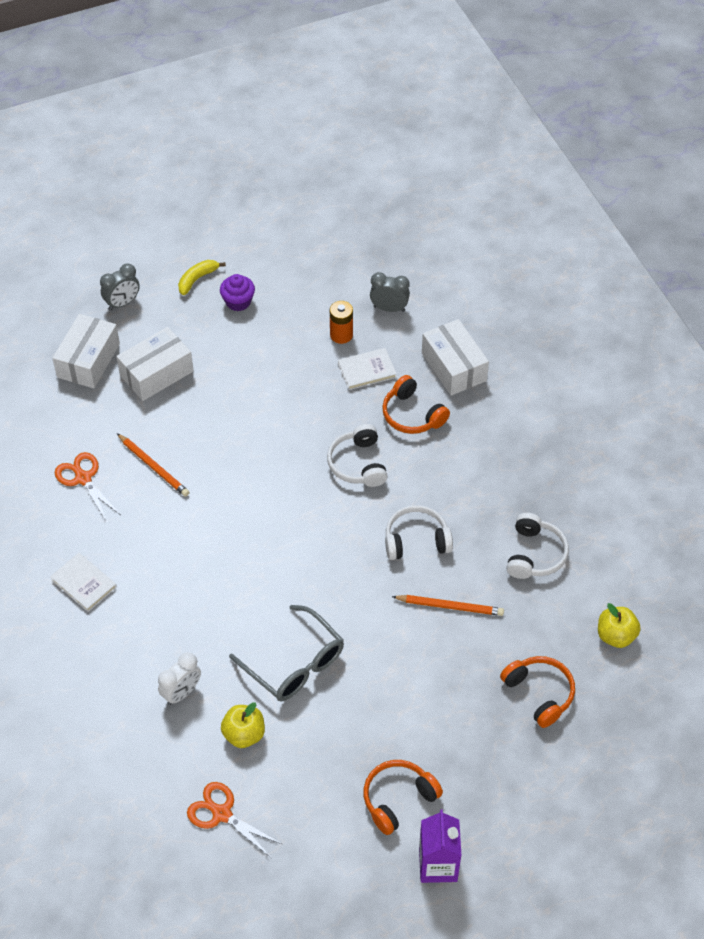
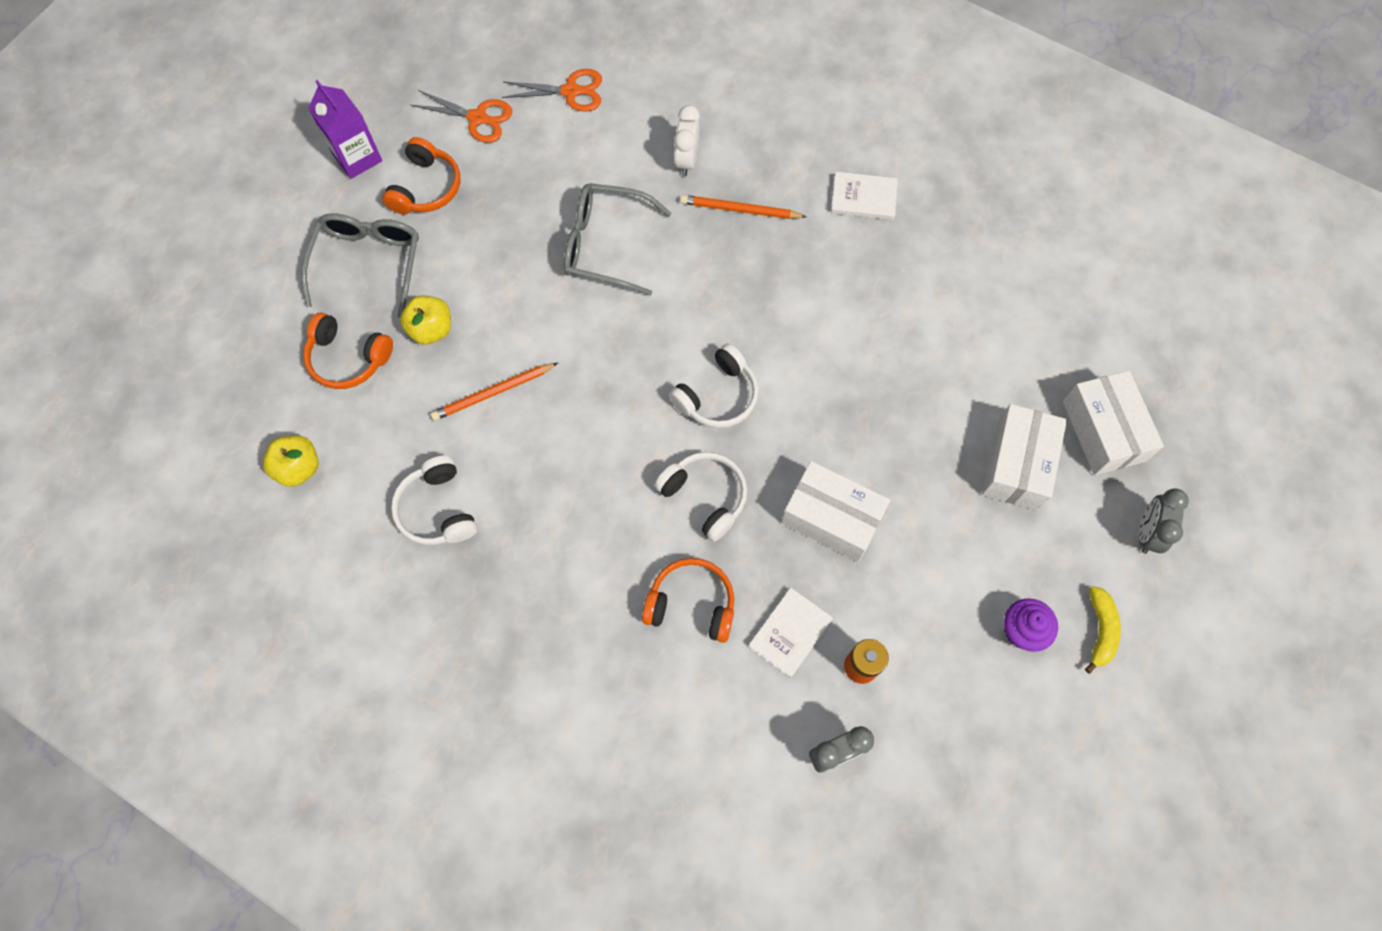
camera: 145 degrees right, 15 degrees up
orange scissors [54,452,121,522] -> orange scissors moved to [411,90,512,143]
orange pencil [117,433,189,497] -> orange pencil moved to [680,195,807,219]
yellow apple [221,702,265,748] -> yellow apple moved to [400,296,451,345]
white headphones [385,505,453,560] -> white headphones moved to [669,344,758,428]
white box [422,319,489,396] -> white box moved to [781,461,890,562]
none -> grey glasses [301,213,419,318]

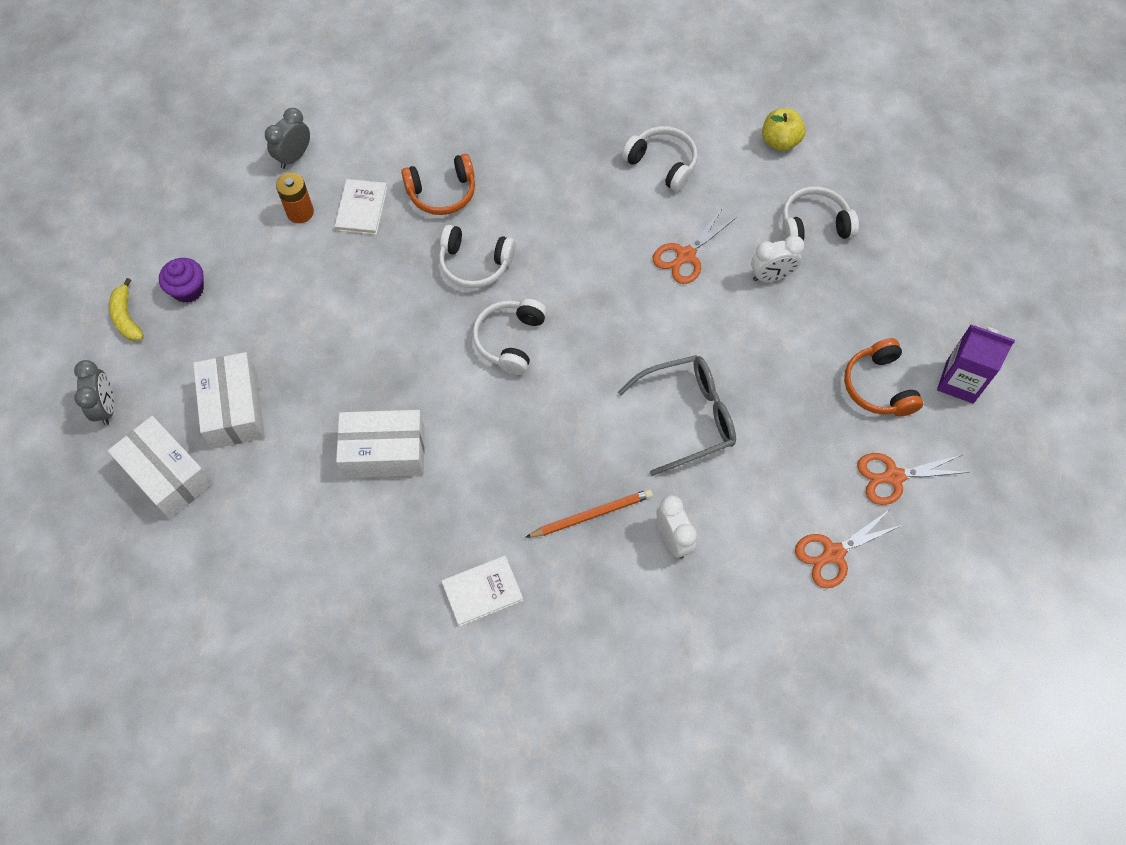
camera: 150 degrees right, 5 degrees down
grey glasses [301,213,419,318] -> none
orange headphones [303,313,393,389] -> white headphones [782,186,859,241]
yellow apple [400,296,451,345] -> white clock [751,235,804,282]
orange pencil [430,363,558,421] -> orange scissors [653,209,736,284]
white box [781,461,890,562] -> white box moved to [336,410,425,478]

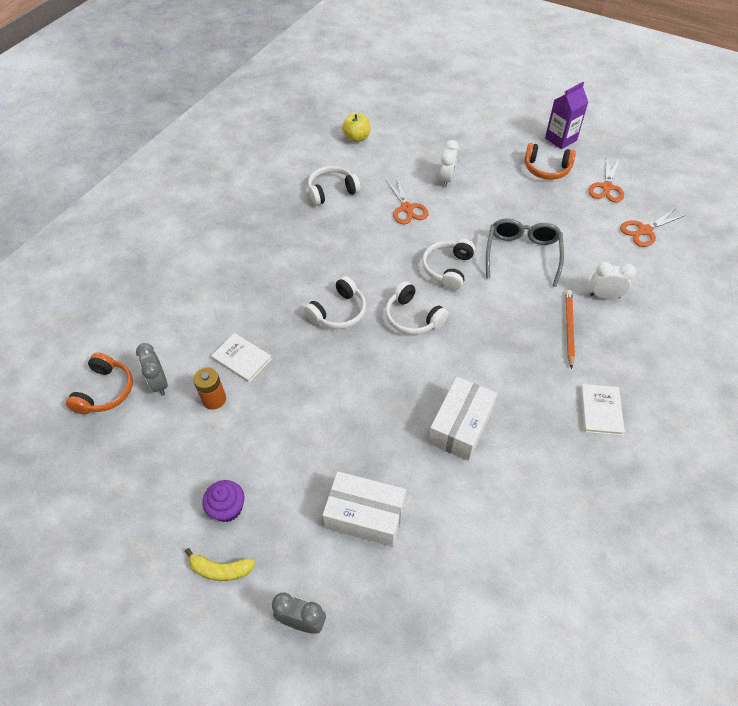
camera: 60 degrees left, 10 degrees down
white box [108,416,213,519] -> none
orange headphones [401,154,475,215] -> orange headphones moved to [66,352,133,415]
white headphones [782,186,859,241] -> white headphones moved to [422,239,475,290]
orange scissors [795,510,902,588] -> orange scissors turned 60 degrees clockwise [620,209,686,247]

